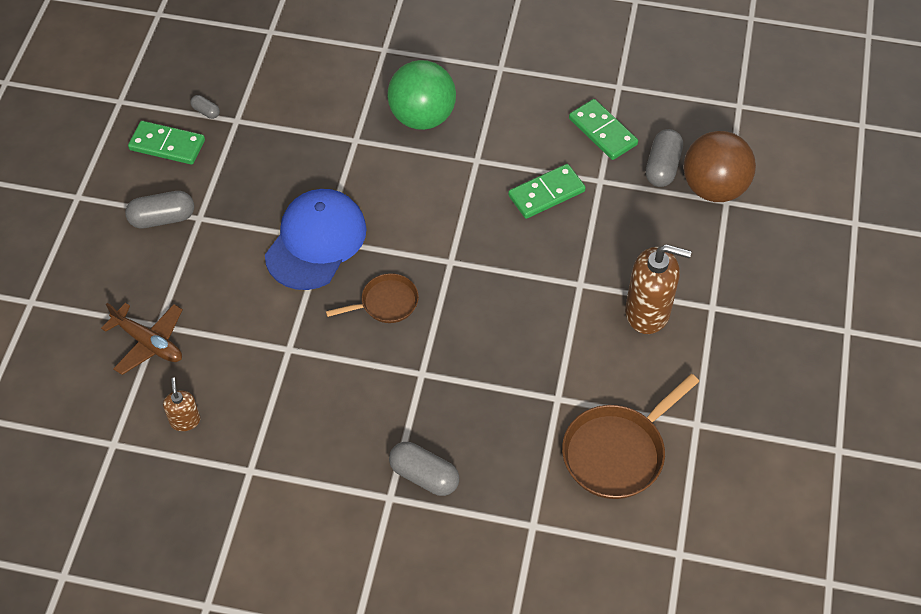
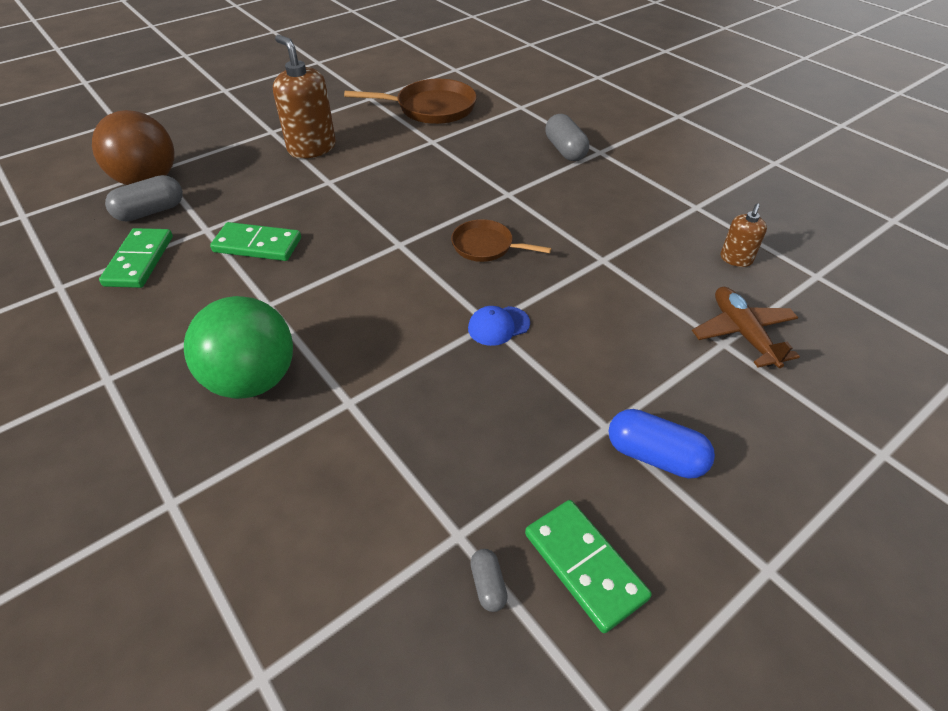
camera: 140 degrees left, 10 degrees down
grey capsule [125,191,194,229] -> blue capsule [608,409,715,479]
blue cap [265,189,367,290] -> blue cap [468,306,530,346], size x0.43

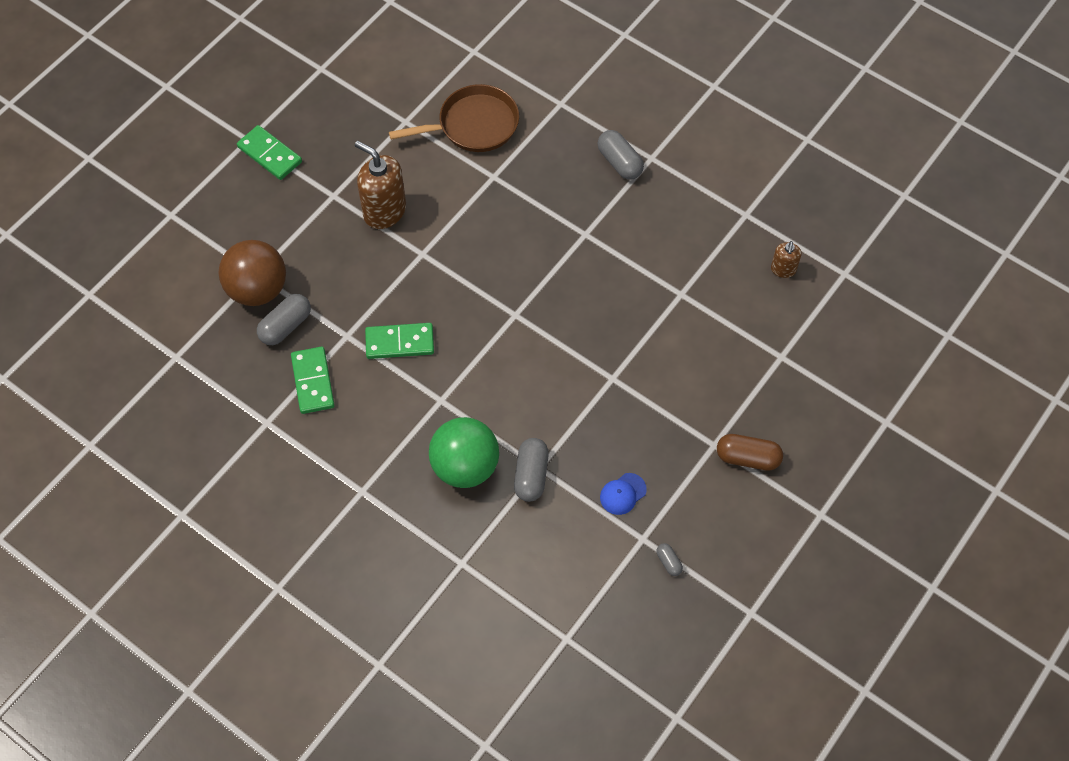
camera: 15 degrees left, 15 degrees up
brown pan [451,219,552,262] -> none
blue cap [468,306,530,346] -> blue cap moved to [600,473,647,515]
green domino [525,500,652,633] -> green domino moved to [237,125,302,180]
blue capsule [608,409,715,479] -> brown capsule [717,434,783,471]
brown plane [692,287,800,368] -> none
none -> grey capsule [514,438,549,502]

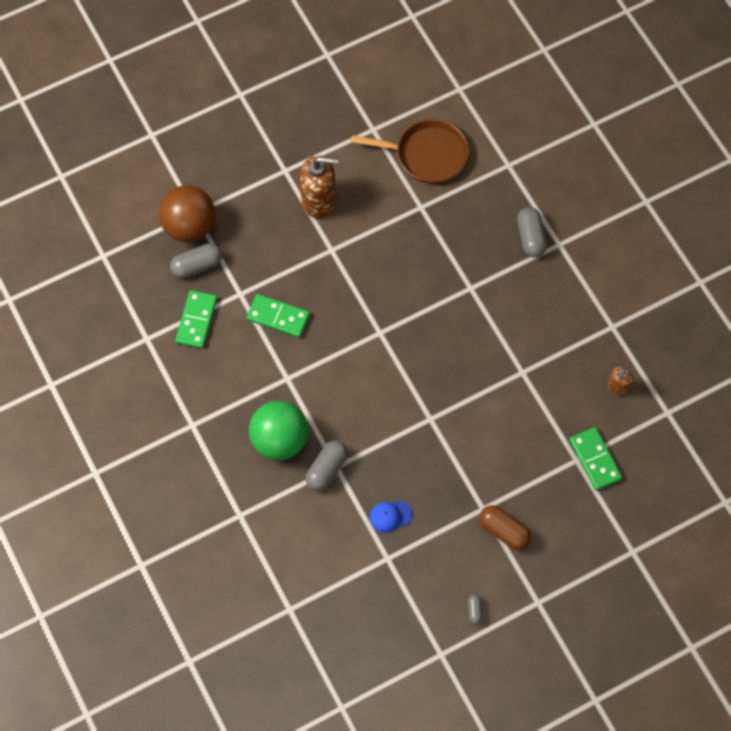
camera: 25 degrees right, 5 degrees up
green domino [237,125,302,180] -> green domino moved to [569,427,622,491]
brown soap dispenser [355,141,406,229] -> brown soap dispenser turned 120 degrees clockwise [300,155,338,219]
grey capsule [656,543,683,576] -> grey capsule moved to [467,594,483,625]

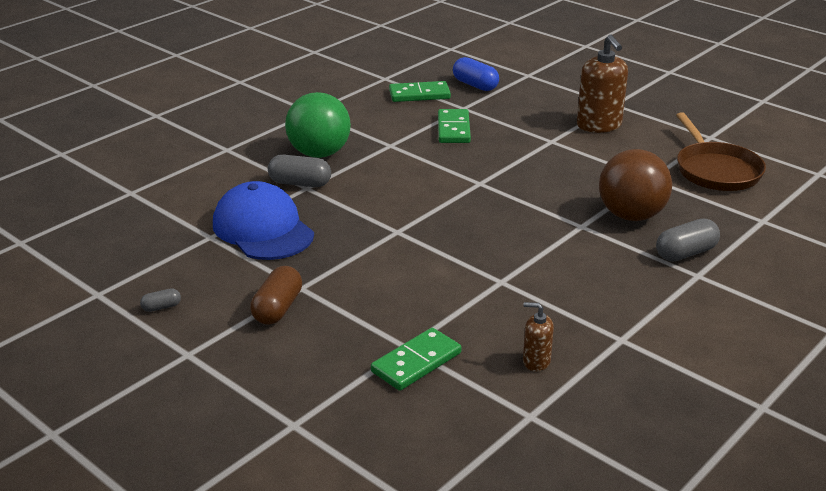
camera: 70 degrees right, 35 degrees down
brown ball [159,185,216,242] -> brown ball moved to [599,149,672,221]
grey capsule [170,243,222,279] -> blue capsule [453,57,499,91]
blue cap [370,500,412,533] -> blue cap [213,181,314,260], size x2.31

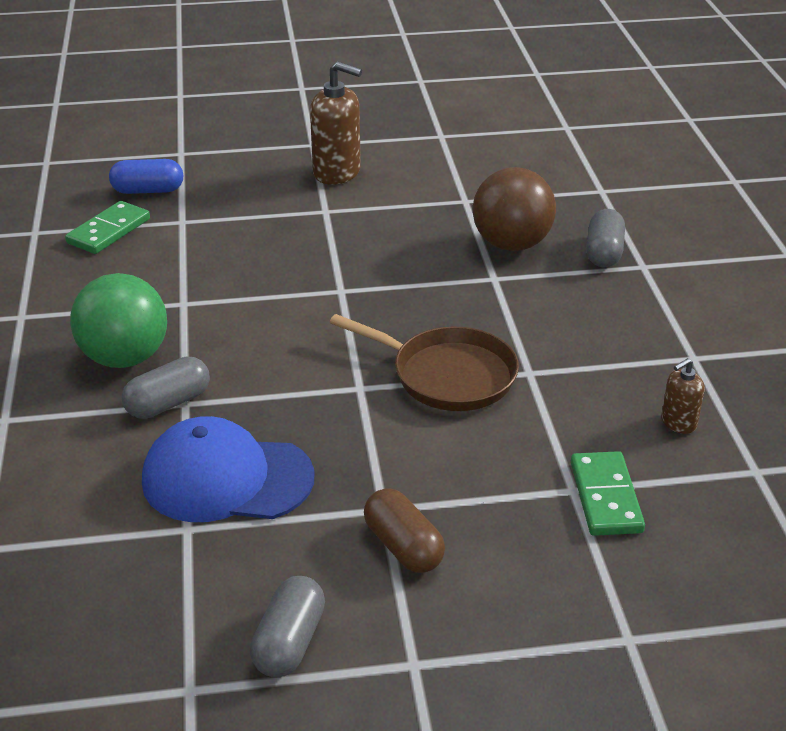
camera: 50 degrees left, 5 degrees up
grey capsule [140,288,181,312] -> grey capsule [250,576,325,677], size x1.92
green domino [438,109,471,143] -> none
brown pan [676,112,766,191] -> brown pan moved to [330,314,519,411]

